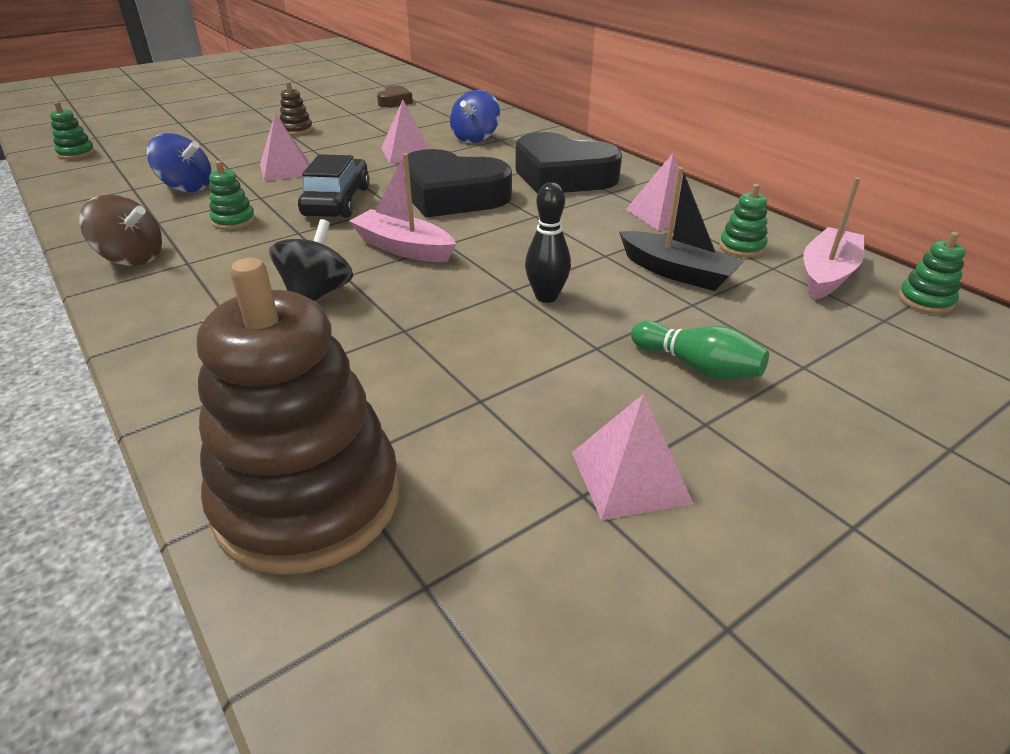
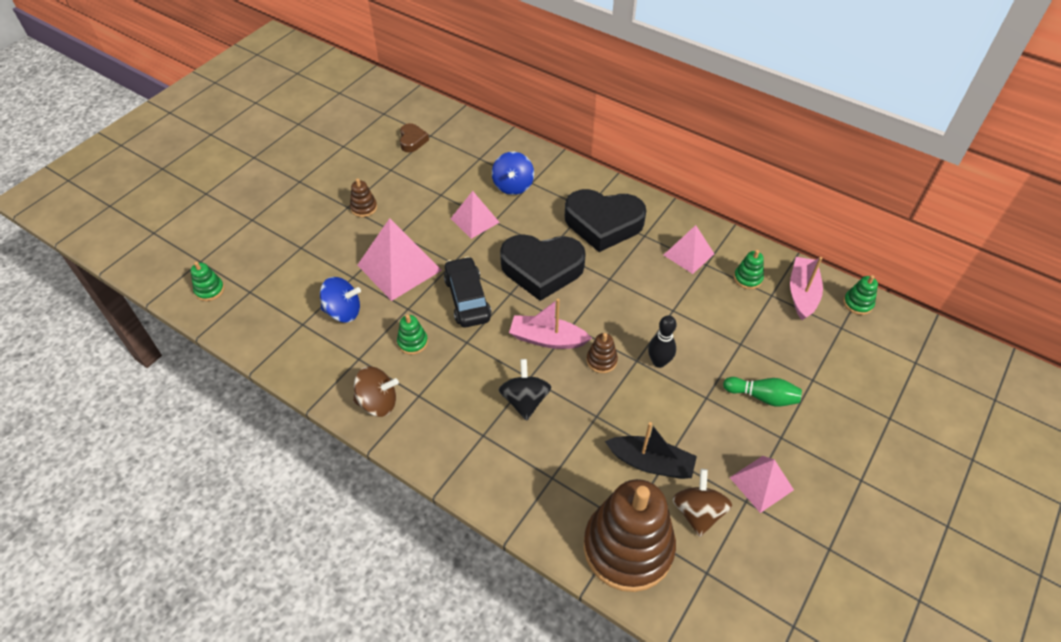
camera: 20 degrees left, 15 degrees up
pink pyramid [260,114,310,181] -> pink pyramid [358,218,442,301], size x1.64
black boat [619,167,744,291] -> black boat moved to [605,422,697,479]
none -> brown stacking toy [587,333,618,373]
none -> brown spinning top [673,469,732,537]

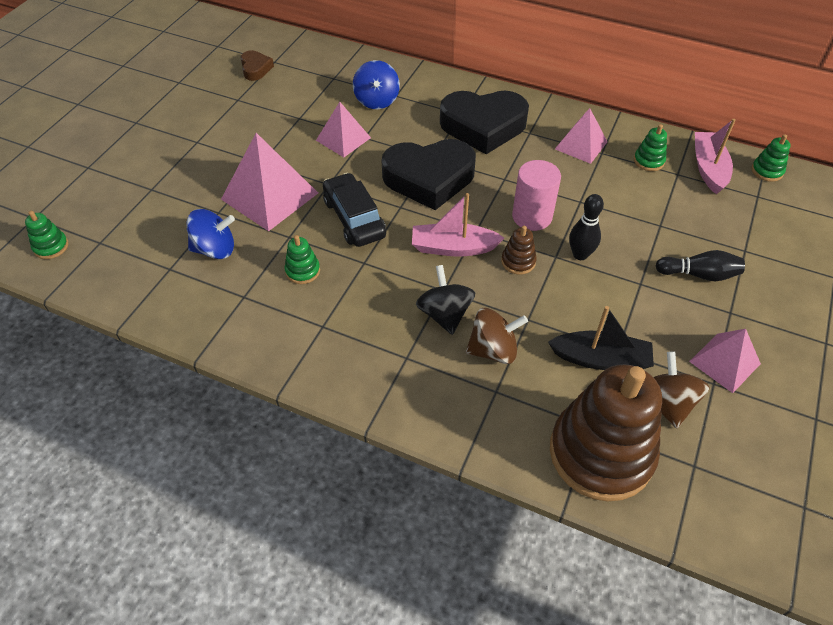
camera: 10 degrees left, 0 degrees up
brown stacking toy [350,178,377,217] -> none
brown spinning top [353,366,399,417] -> brown spinning top moved to [466,308,528,364]
green bowling pin [723,377,802,407] -> black bowling pin [656,250,745,281]
none -> pink cylinder [512,160,561,231]

